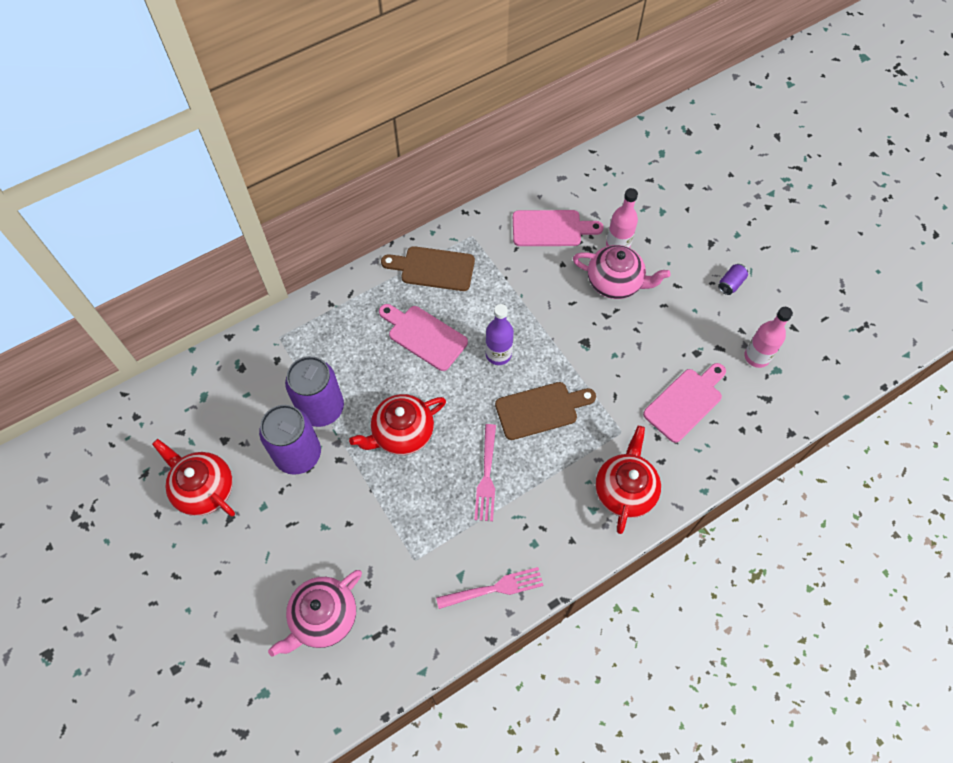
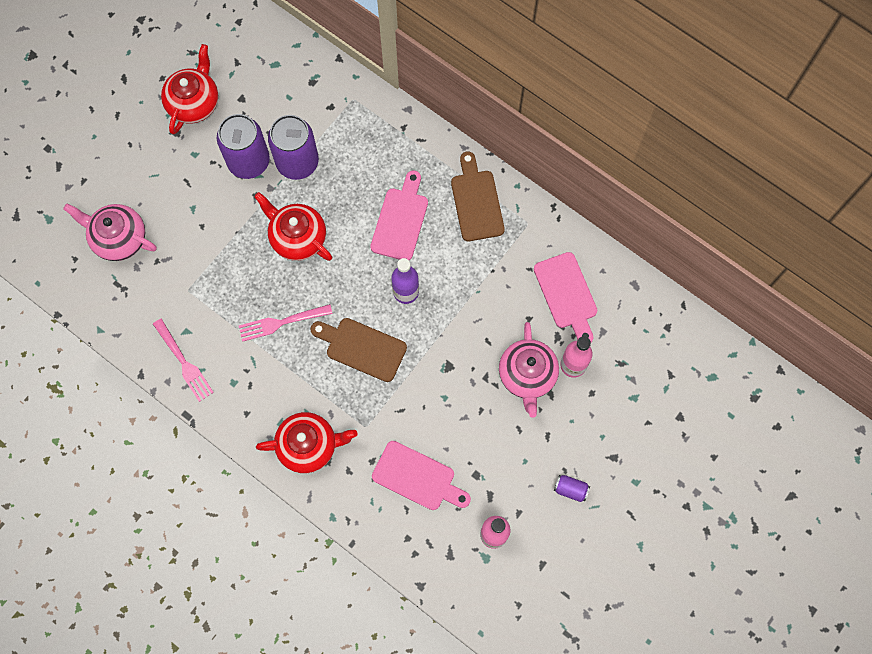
camera: 70 degrees right, 10 degrees up
brown cutting board [495,382,596,440] -> brown cutting board turned 150 degrees clockwise [311,318,407,382]

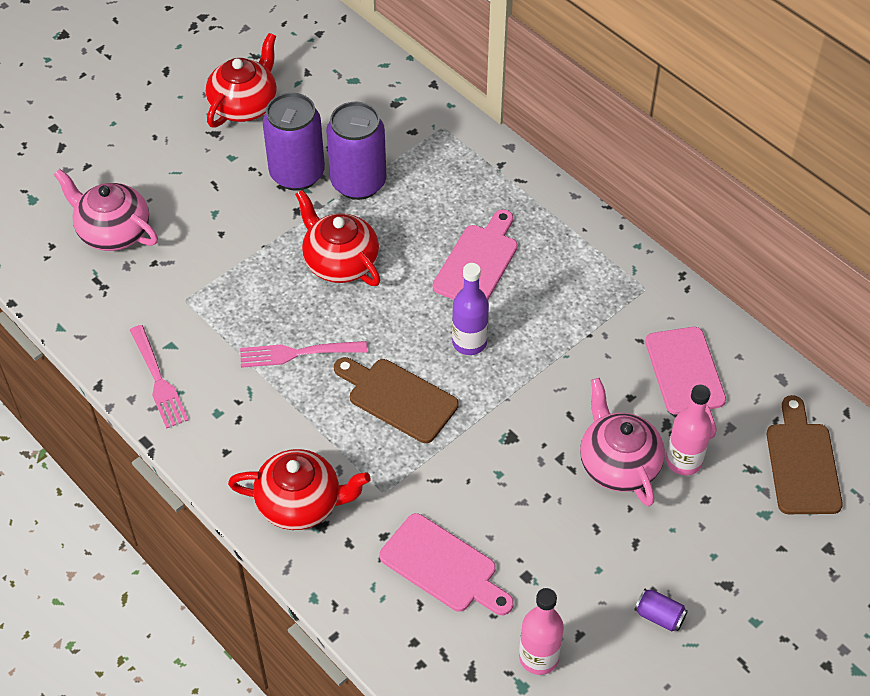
camera: 10 degrees right, 20 degrees down
brown cutting board [451,151,505,241] -> brown cutting board moved to [767,395,843,514]
pink teapot [499,322,559,418] -> pink teapot turned 150 degrees clockwise [580,378,665,506]

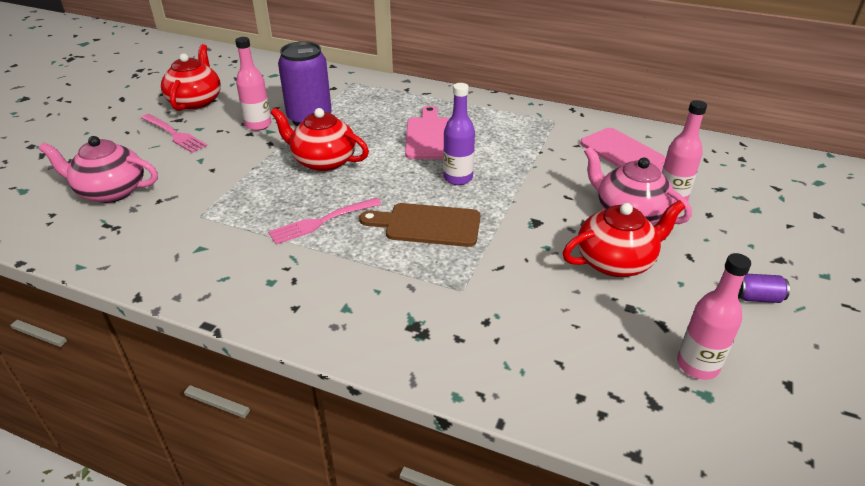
camera: 25 degrees left, 15 degrees down
pink fork [130,325,189,429] -> pink fork moved to [141,114,207,153]
red teapot [228,449,371,530] -> red teapot moved to [563,200,685,277]
purple can [263,93,325,191] -> pink bottle [235,37,272,131]
pink cutting board [379,513,514,615] -> none
brown cutting board [767,395,843,514] -> none

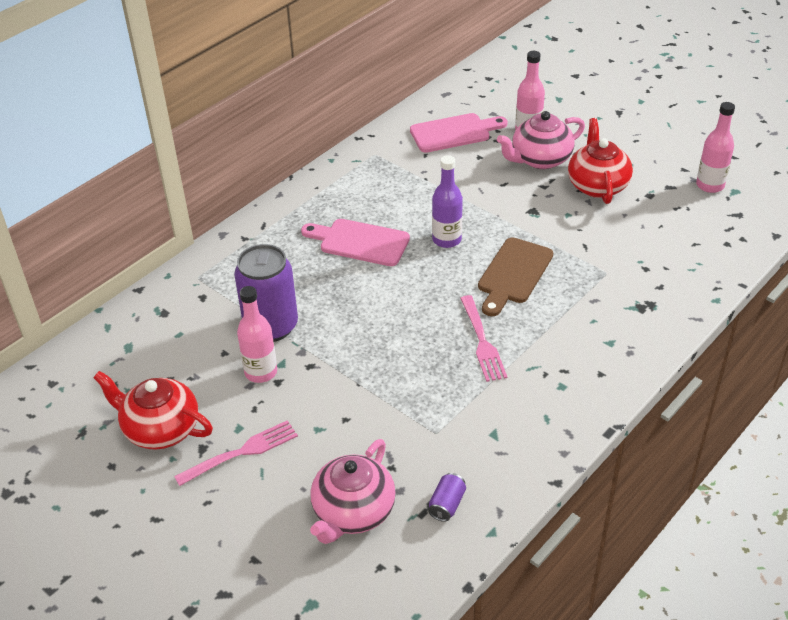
camera: 70 degrees left, 5 degrees up
red teapot [271,108,369,172] -> none
purple can [738,274,790,303] -> purple can moved to [428,473,466,522]

